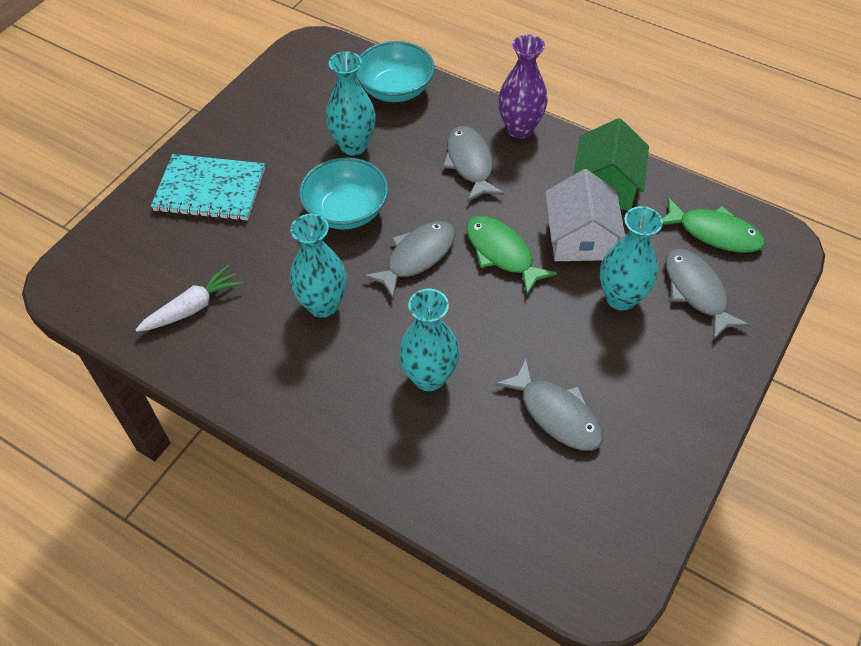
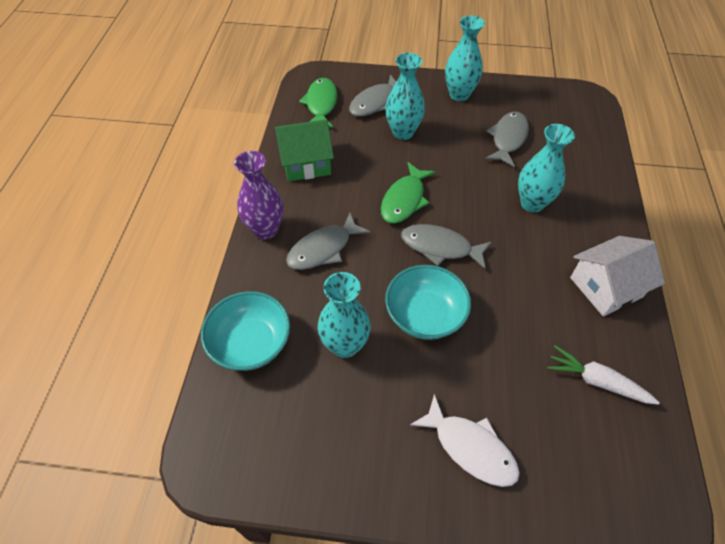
camera: 115 degrees left, 0 degrees up
turquoise notebook [151,154,265,221] -> white fish [410,394,520,487]
turquoise vase [290,214,347,318] -> turquoise vase moved to [445,15,485,101]
white house [545,169,625,261] -> white house moved to [570,236,665,317]

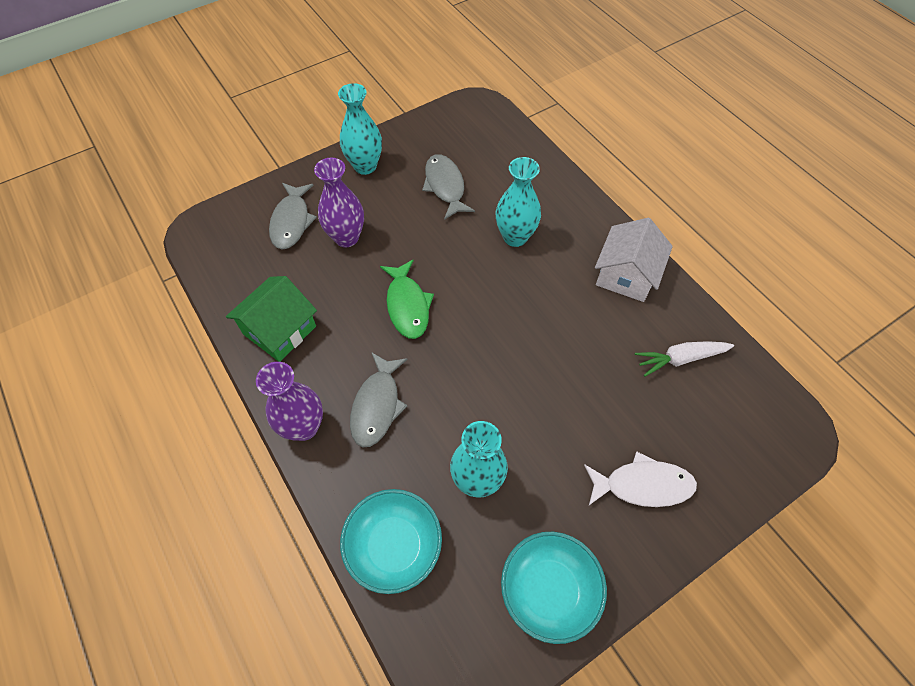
camera: 40 degrees left, 5 degrees up
green fish [299,78,337,128] -> none
turquoise vase [385,53,425,140] -> purple vase [314,158,364,247]
turquoise bowl [385,265,471,340] -> turquoise bowl moved to [501,532,607,644]
grey fish [401,224,492,269] -> none

